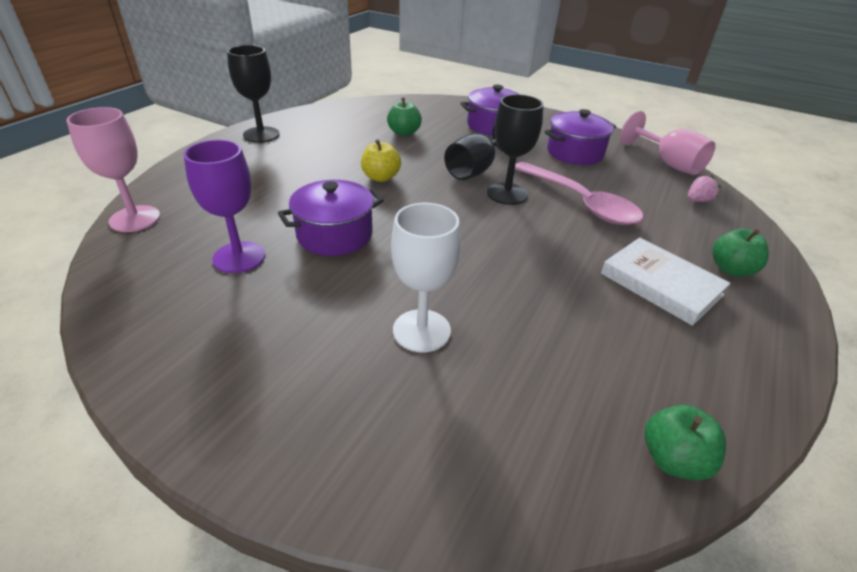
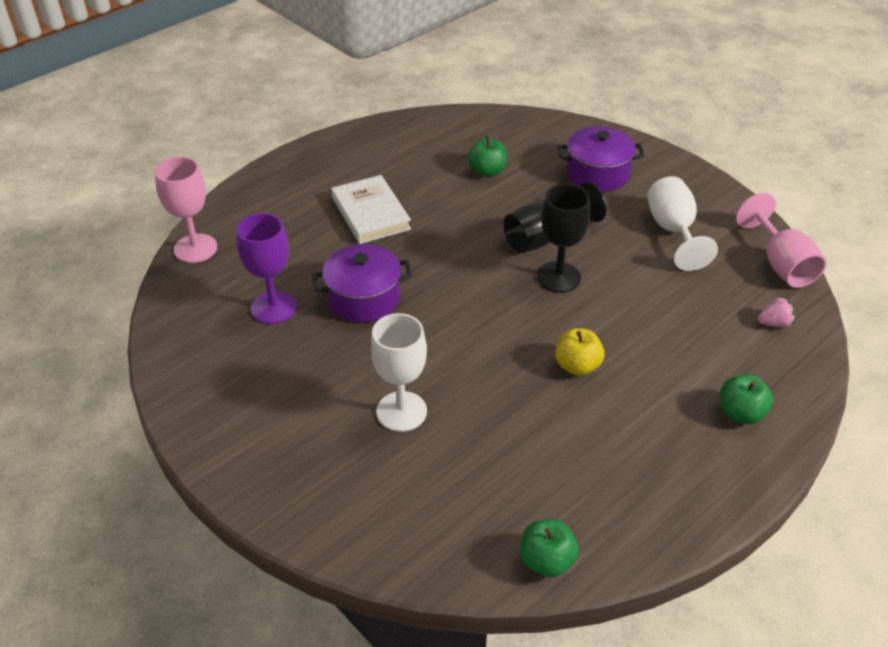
camera: 20 degrees right, 5 degrees up
black goblet [227,45,280,143] -> none
yellow apple [361,139,401,182] -> yellow apple moved to [555,328,605,376]
pink spoon [515,162,643,225] -> none
purple pot [544,109,616,165] -> white goblet [647,176,718,271]
white book [601,238,731,326] -> white book moved to [331,175,411,244]

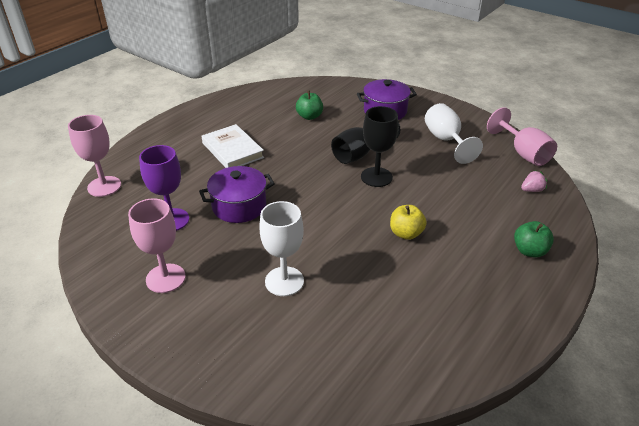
camera: 10 degrees left, 5 degrees down
green apple [520,519,579,577] -> none
none -> pink goblet [128,198,186,293]

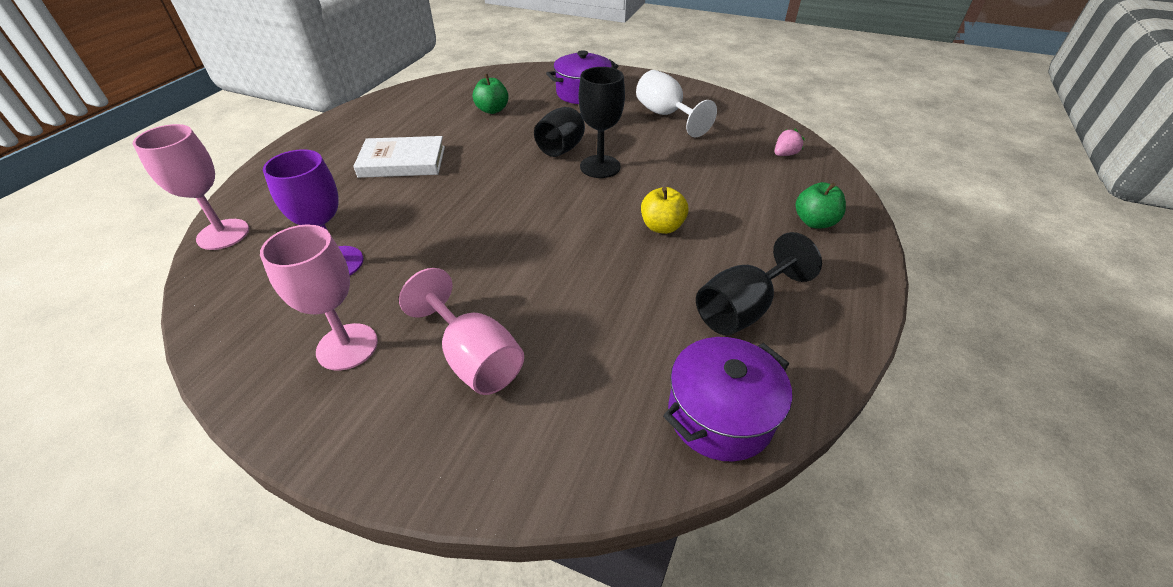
camera: 15 degrees left, 5 degrees up
purple pot [199,166,275,223] -> purple pot moved to [663,337,792,461]
white book [202,124,264,168] -> white book turned 45 degrees counterclockwise [353,136,445,178]
white goblet [259,201,304,296] -> none
pink goblet [487,107,557,166] -> pink goblet moved to [399,268,524,395]
none -> black goblet [696,232,822,336]

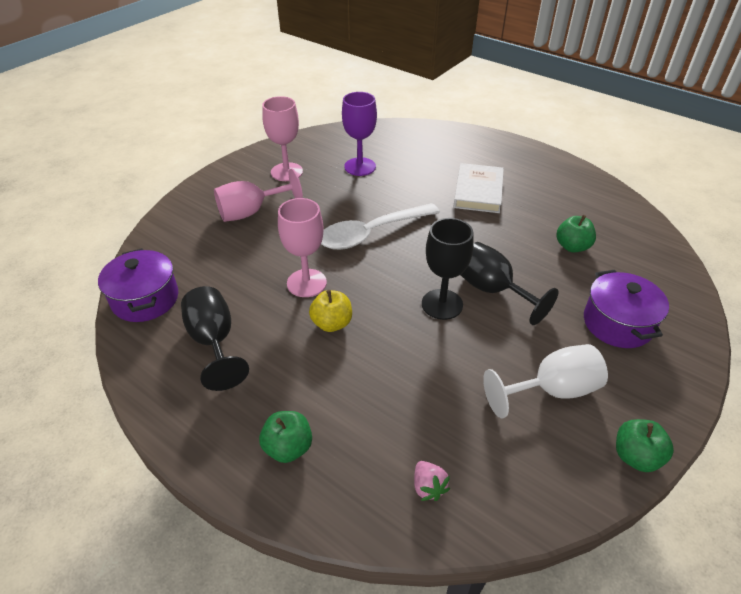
camera: 105 degrees right, 0 degrees up
pink goblet [133,124,249,250] -> pink goblet moved to [278,198,327,297]
none -> white spoon [321,203,440,250]
none -> green apple [616,419,674,472]

